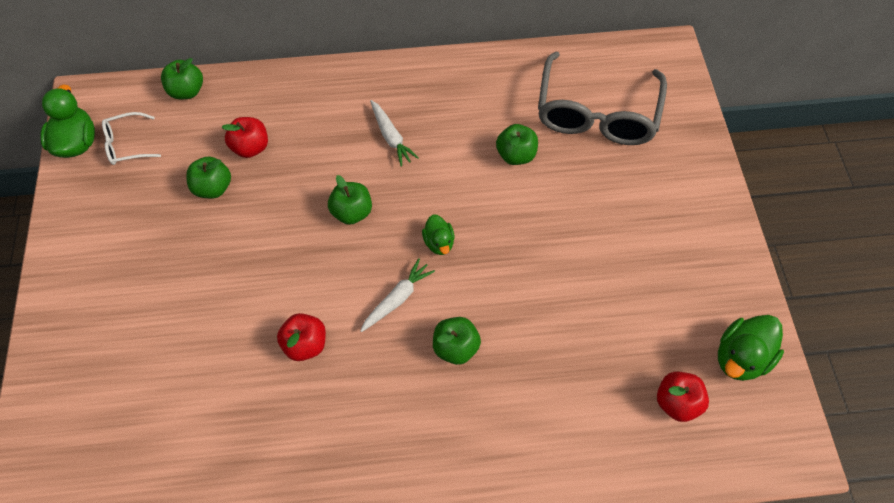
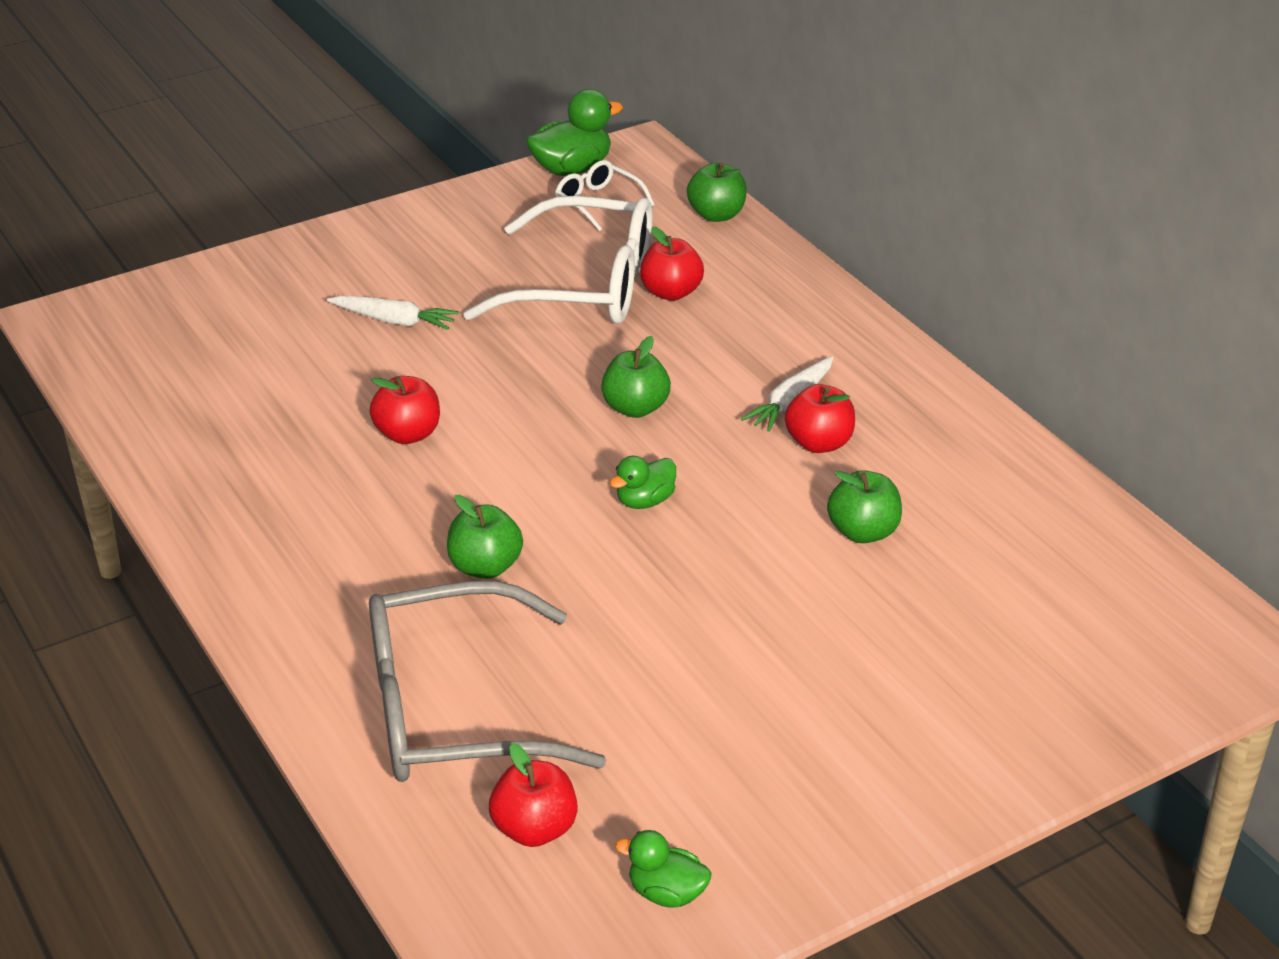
camera: 65 degrees right, 25 degrees down
green apple [186,157,231,199] -> white glasses [463,196,652,324]
white carrot [360,258,435,332] -> white carrot moved to [327,296,459,330]
grey glasses [538,52,667,145] -> grey glasses moved to [369,581,606,782]
green duck [718,315,784,381] -> green duck [615,830,711,908], size x0.60
none -> red apple [785,384,855,453]

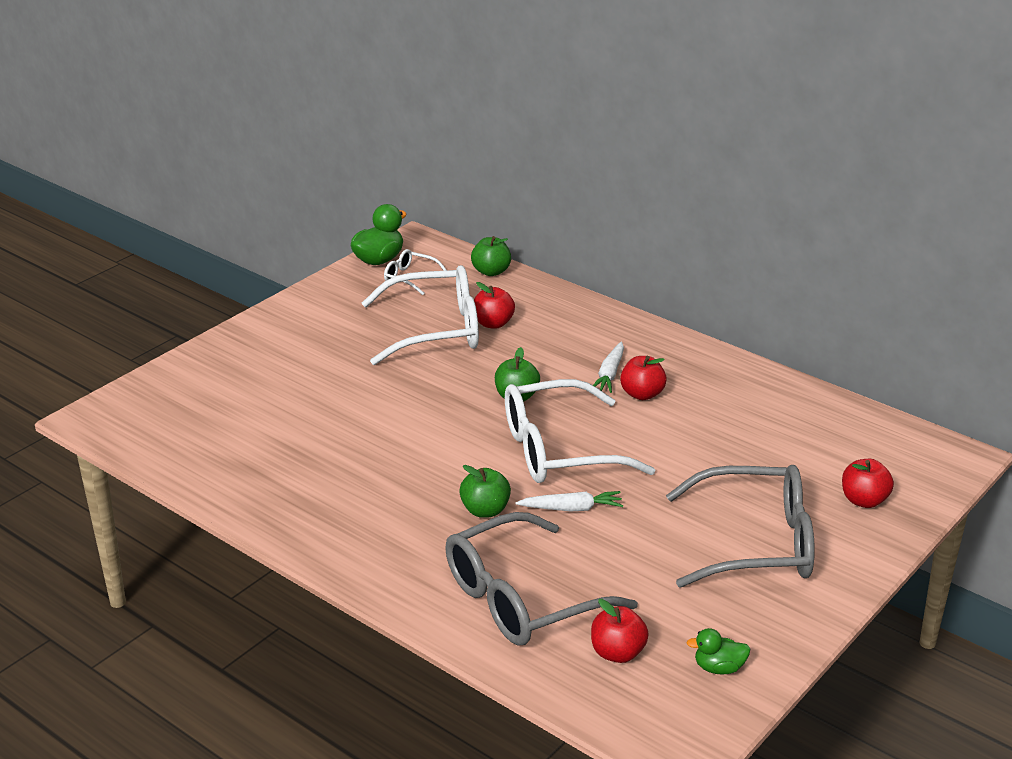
camera: 20 degrees left, 5 degrees down
white carrot [327,296,459,330] -> white carrot moved to [516,491,623,511]
red apple [369,376,440,444] -> red apple moved to [842,459,894,508]
green duck [610,456,676,509] -> white glasses [505,379,655,483]
green apple [827,470,902,543] -> none
none -> grey glasses [666,465,815,588]

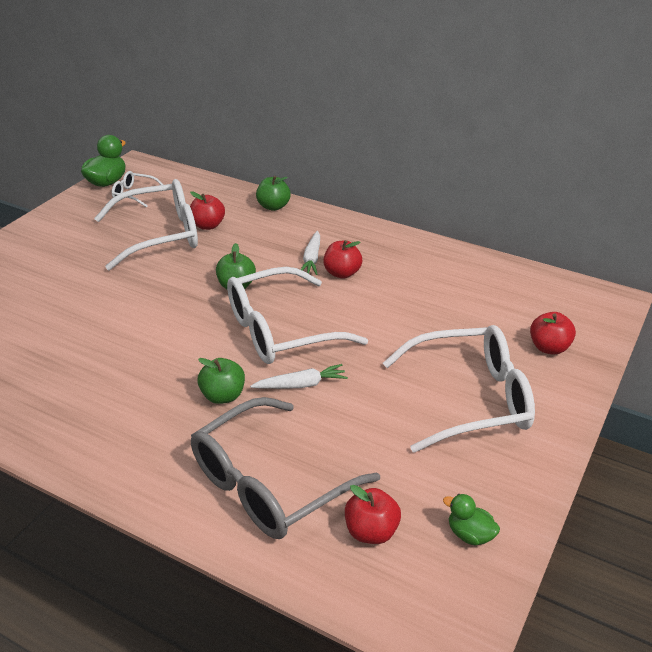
camera: 10 degrees left, 5 degrees up
green apple [471,236,511,276] -> green apple moved to [256,176,291,211]
grey glasses [666,465,815,588] -> white glasses [383,325,535,453]
green duck [687,628,750,675] -> green duck turned 45 degrees clockwise [443,494,500,545]

